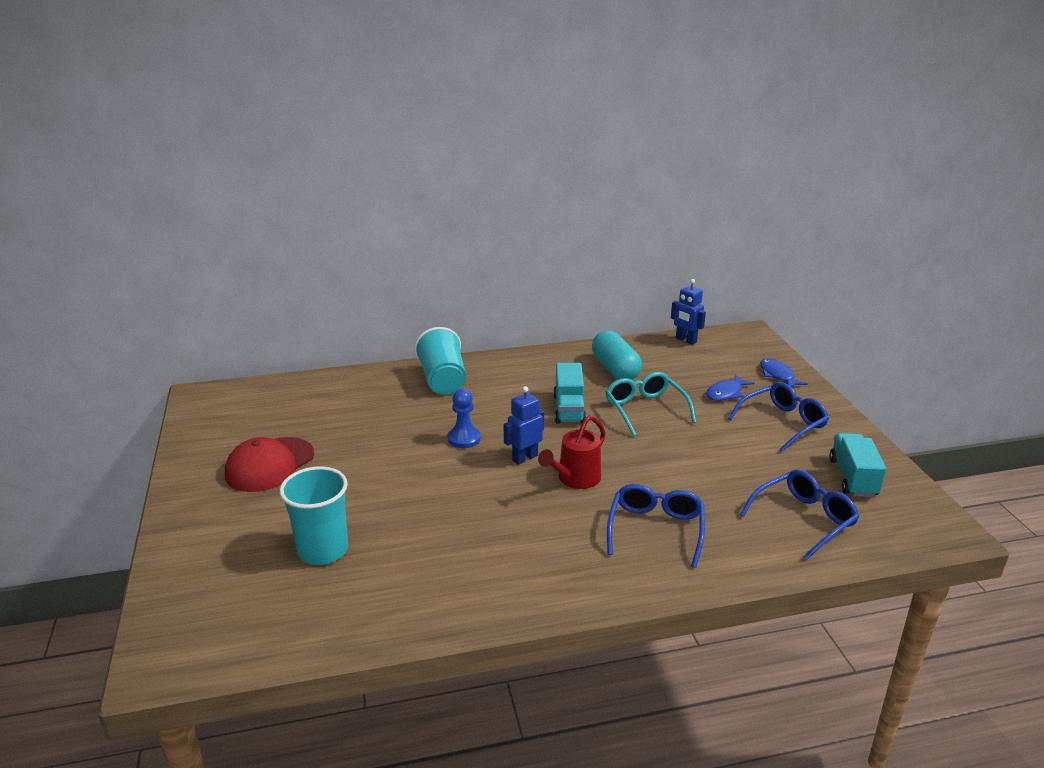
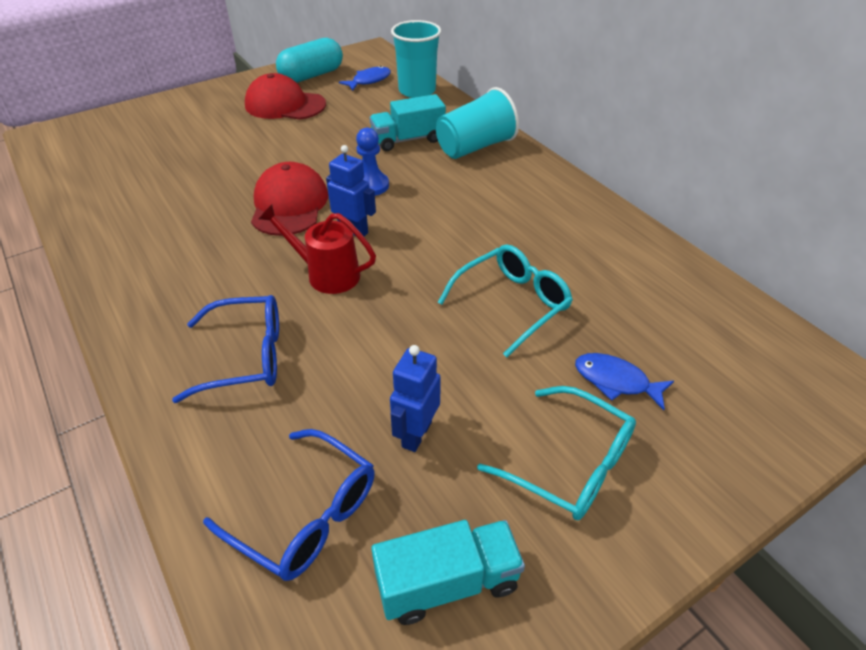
camera: 70 degrees right, 15 degrees up
turquoise cup [279,466,348,565] -> turquoise cup moved to [391,20,441,98]
turquoise truck [553,363,586,424] -> turquoise truck moved to [369,94,446,151]
turquoise capsule [592,331,642,380] -> turquoise capsule moved to [276,38,343,83]
blue robot [671,279,706,345] -> blue robot moved to [390,345,441,452]
blue glasses [728,382,829,452] -> turquoise glasses [477,386,636,520]
blue fish [760,358,808,387] -> blue fish moved to [339,66,391,91]
none -> red cap [251,162,328,236]

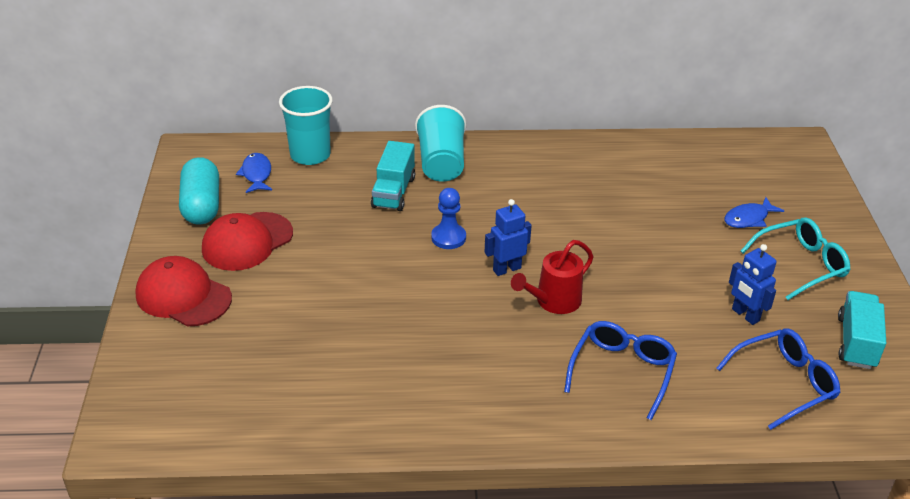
camera: 60 degrees left, 5 degrees down
red cap [251,162,328,236] -> red cap moved to [135,256,232,326]
turquoise glasses [438,244,573,357] -> none

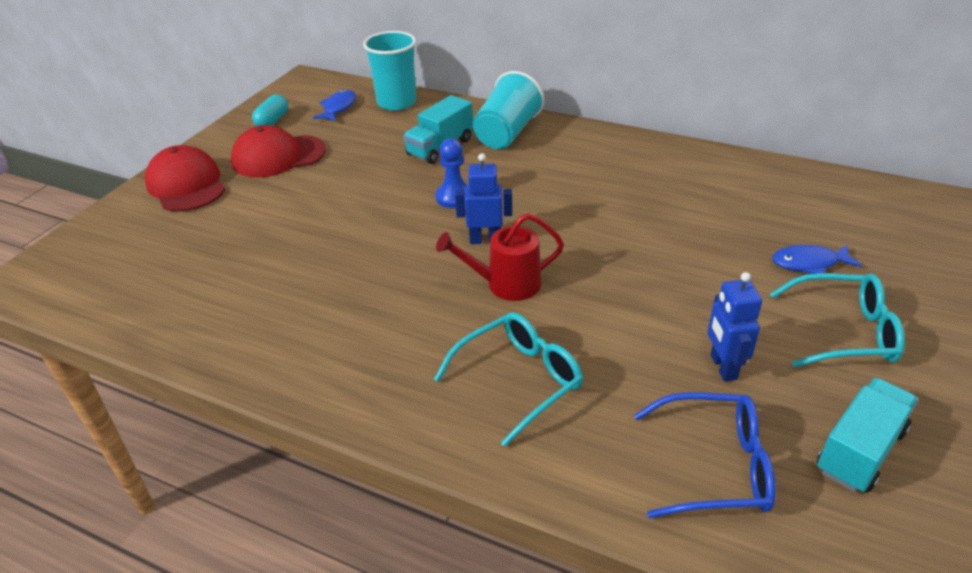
camera: 30 degrees right, 0 degrees up
turquoise capsule [179,157,219,225] -> turquoise capsule [252,95,288,126], size x0.60
blue glasses [564,321,677,420] -> turquoise glasses [434,312,583,447]

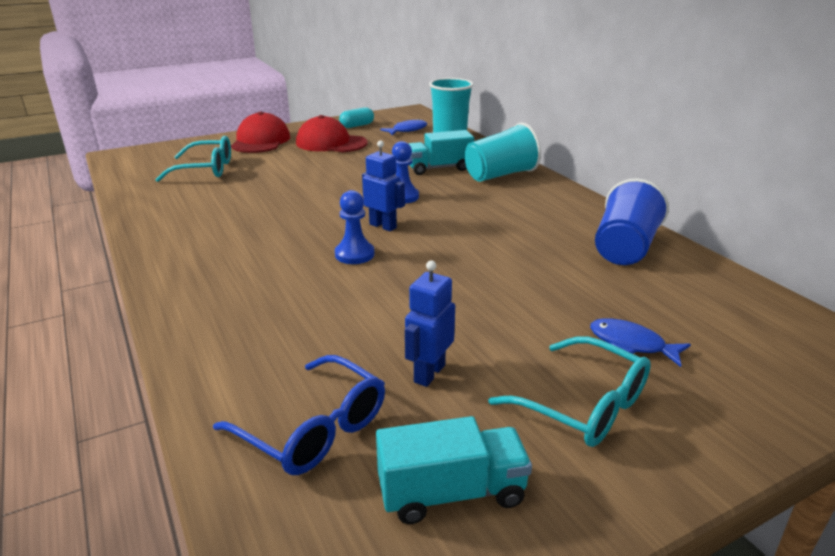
camera: 35 degrees right, 10 degrees down
turquoise glasses [434,312,583,447] -> turquoise glasses moved to [155,136,231,182]
red watering can [436,213,564,301] -> blue pawn [335,190,375,264]
none -> blue cup [595,178,669,265]

